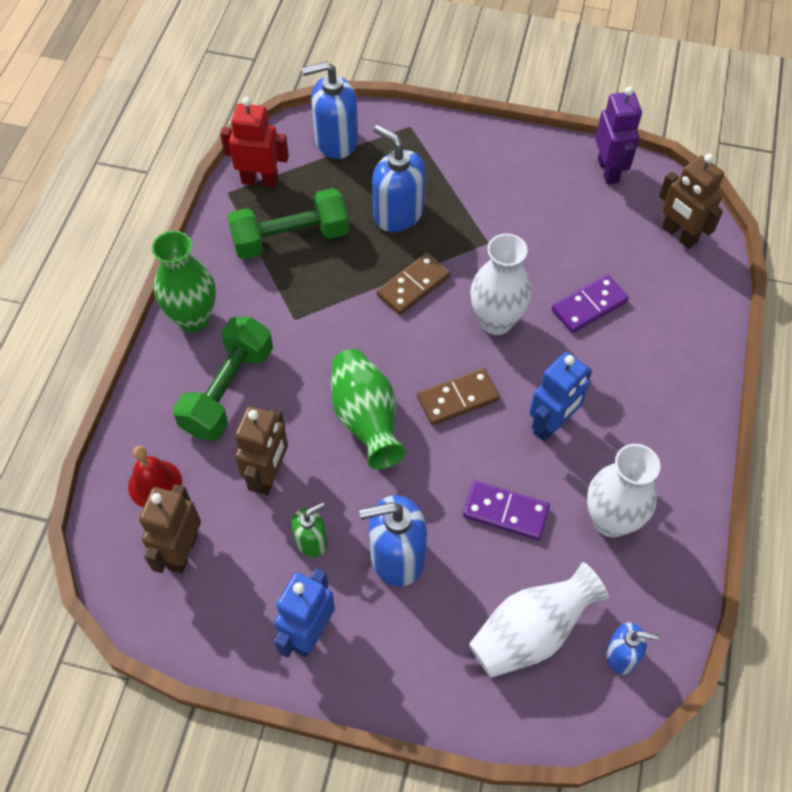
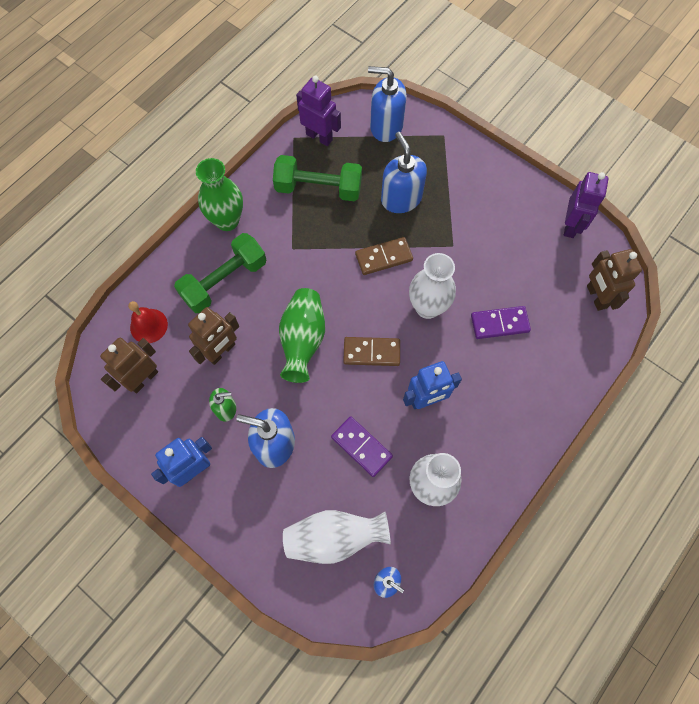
camera: 25 degrees right, 10 degrees up
red robot [220,97,289,188] -> purple robot [296,76,341,146]

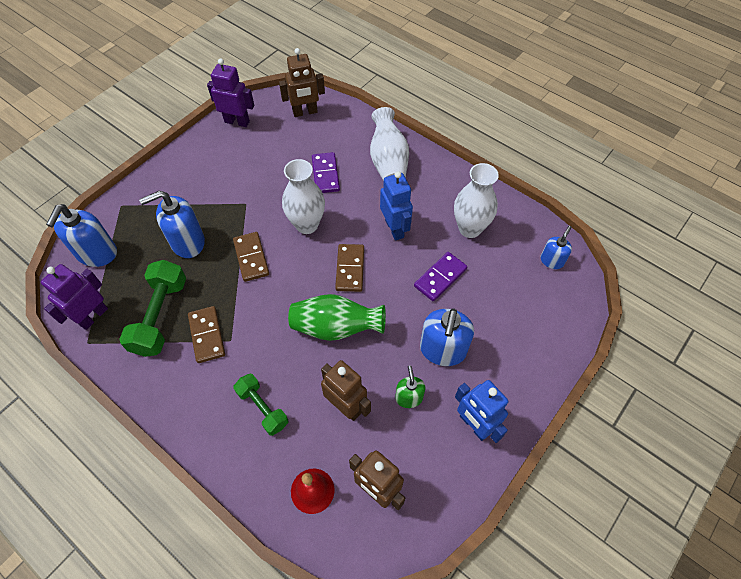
camera: 90 degrees left, 10 degrees down
green dumbbell [174,233,266,313] -> green dumbbell [233,374,288,436], size x0.63
green vase [196,158,243,231] -> none
white vase [283,510,391,564] -> white vase moved to [370,107,409,181]
none -> brown domino [188,306,225,363]

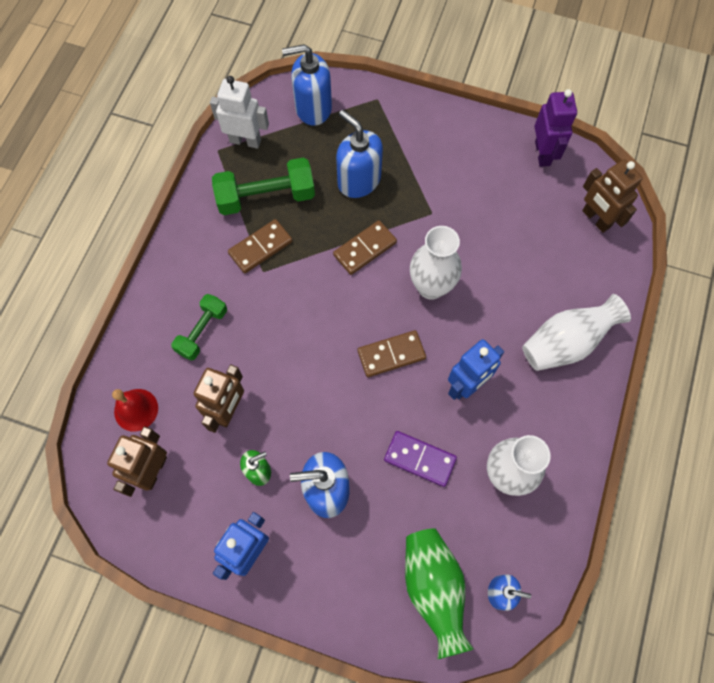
camera: 70 degrees right, 10 degrees up
purple robot [41,264,108,330] -> white robot [210,76,269,149]
green vase [288,294,386,341] -> green vase moved to [405,528,474,659]
purple domino [312,152,340,193] -> none

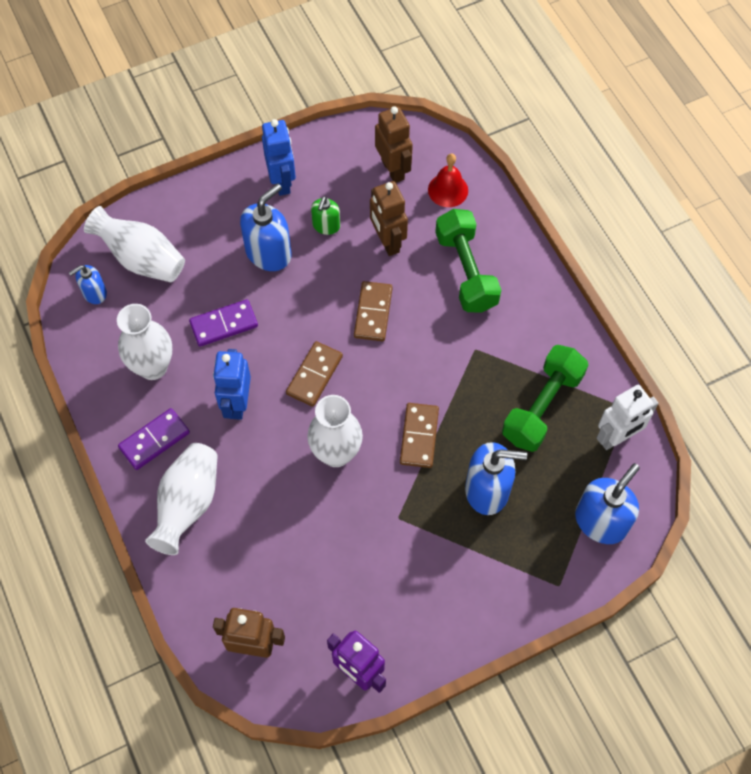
camera: 135 degrees right, 5 degrees down
green dumbbell [171,294,227,361] -> green dumbbell [435,209,501,313], size x1.59
brown domino [228,219,293,273] -> brown domino moved to [354,281,393,341]
green vase [405,528,474,659] -> white vase [84,206,185,282]
none -> purple domino [118,408,190,470]

